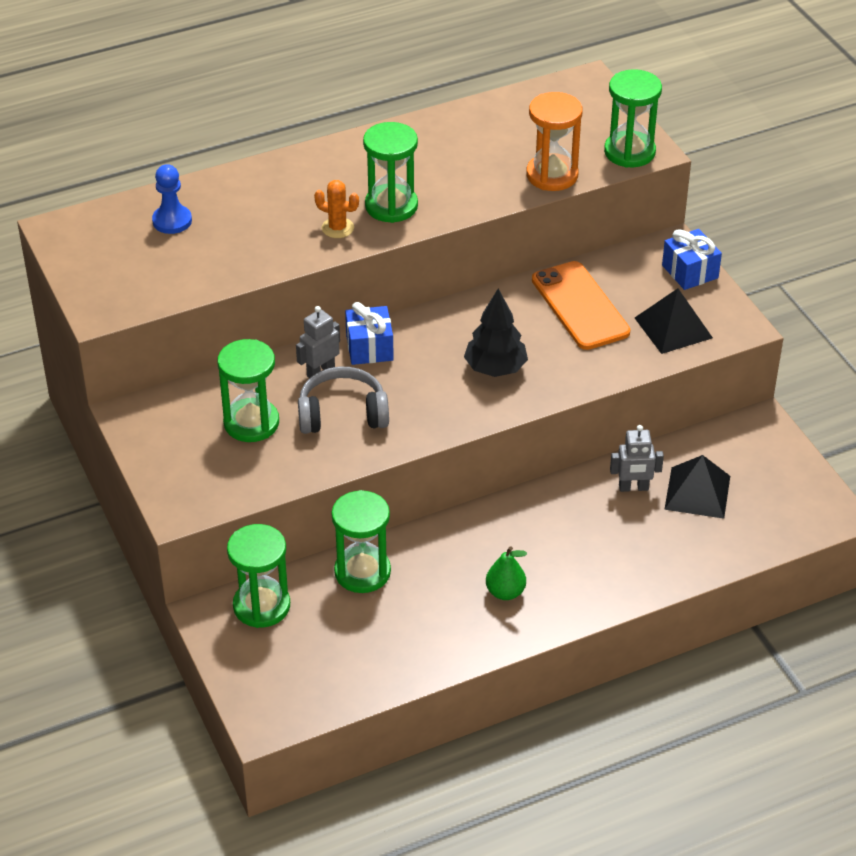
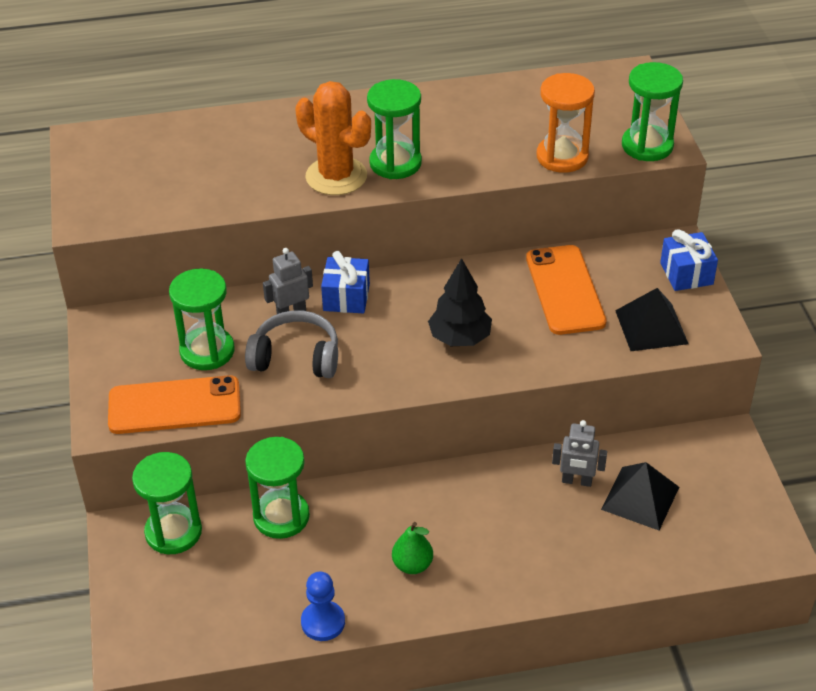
camera: 15 degrees right, 0 degrees up
blue pawn [152,164,192,234] -> blue pawn moved to [301,572,345,641]
orange cactus [314,180,359,238] -> orange cactus [295,81,371,195], size x1.92
none -> orange phone [108,375,241,434]

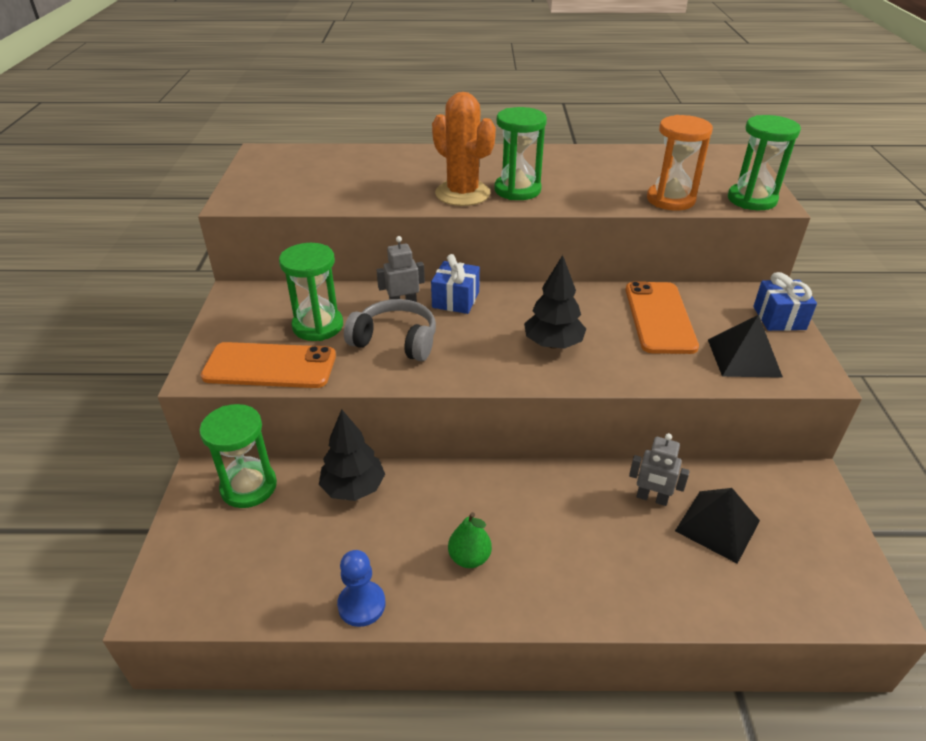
camera: 10 degrees right, 5 degrees down
green hourglass [245,437,310,539] -> black tree [319,409,385,501]

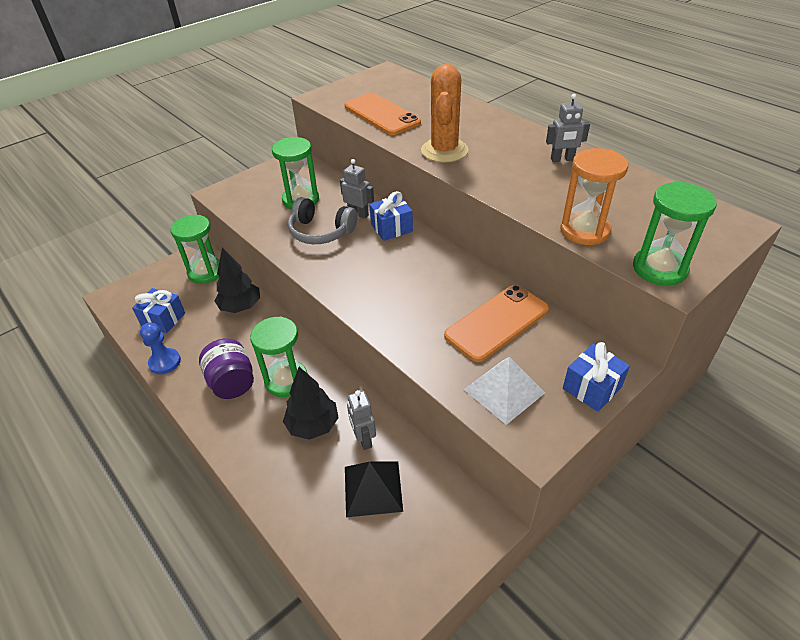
camera: 50 degrees right, 5 degrees up
orange phone [201,342,336,388] -> orange phone moved to [345,93,421,135]
grey headphones [344,299,436,361] -> grey headphones turned 135 degrees clockwise [288,197,357,244]
green pear [448,512,492,568] -> purple jar [199,338,254,399]
green hourglass [494,107,547,200] -> green hourglass moved to [250,316,308,397]
black tree [524,255,586,349] -> black tree moved to [283,367,339,440]
black pyramid [708,315,783,378] -> white pyramid [464,357,545,425]
none -> blue gift [132,288,185,333]
none -> grey robot [546,94,590,162]

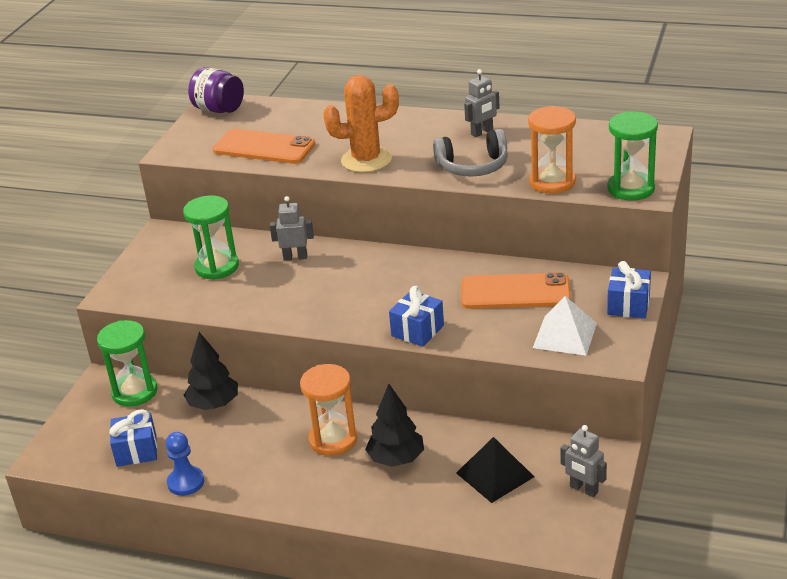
camera: 30 degrees left, 10 degrees down
purple jar [199,338,254,399] -> purple jar moved to [188,67,244,113]
green hourglass [250,316,308,397] -> orange hourglass [300,364,358,456]
grey headphones [288,197,357,244] -> grey headphones moved to [433,129,508,177]
grey robot [347,390,376,450] -> grey robot moved to [560,425,607,497]
blue gift [369,191,413,241] -> blue gift moved to [389,286,444,347]
orange cactus [421,64,468,163] -> orange cactus turned 75 degrees counterclockwise [323,75,399,173]
orange phone [444,285,549,362] -> orange phone turned 75 degrees clockwise [461,272,571,309]

